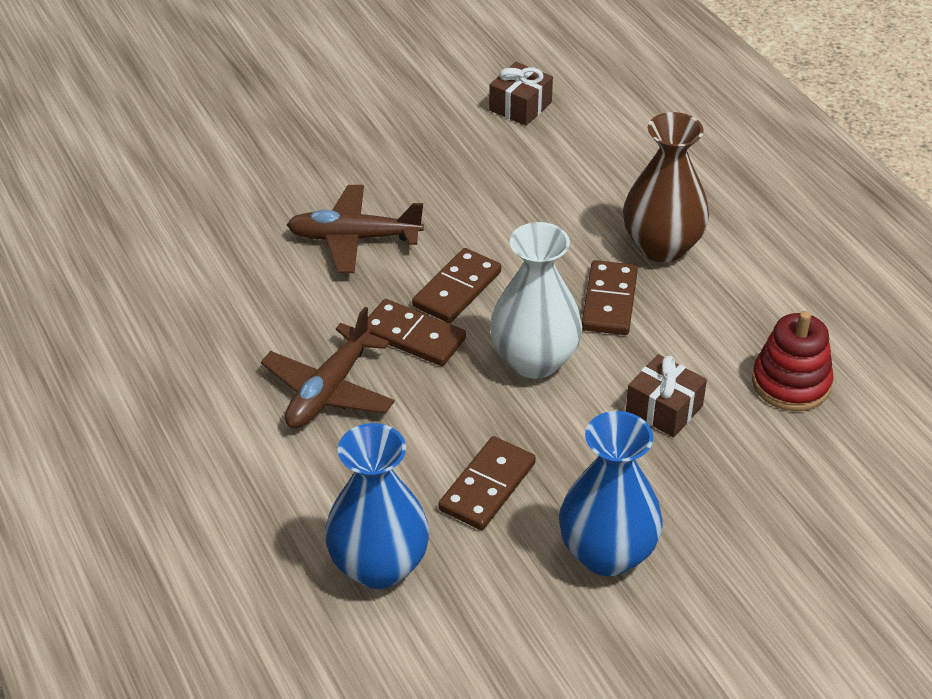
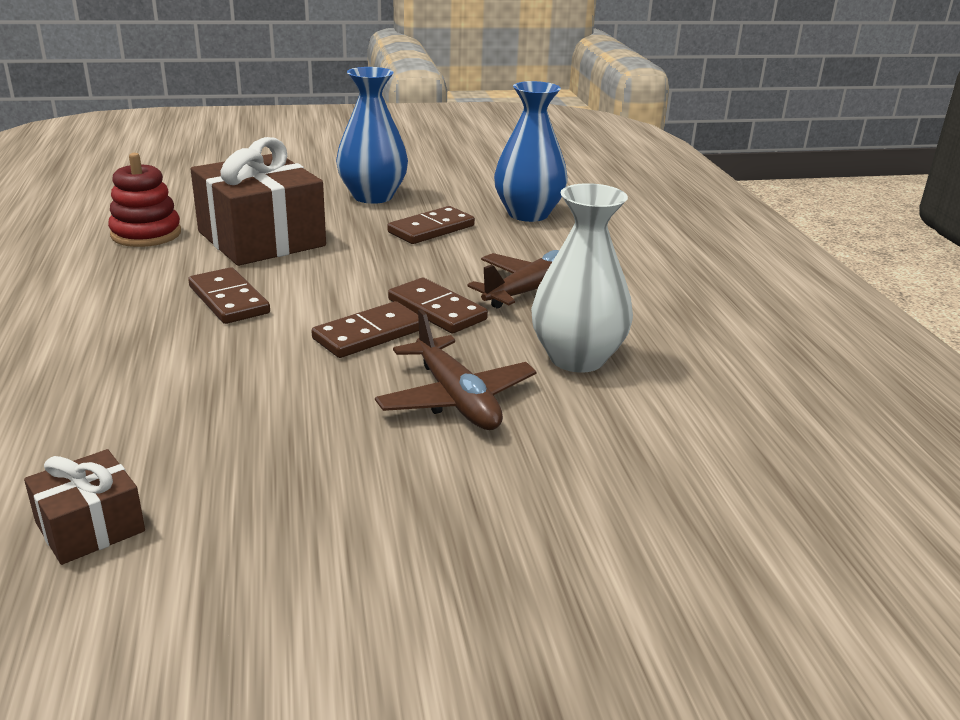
camera: 165 degrees left, 15 degrees down
brown plane [287,185,424,273] -> brown plane turned 45 degrees clockwise [375,309,537,430]
white vase [490,222,582,379] -> white vase moved to [531,183,633,372]
brown domino [582,260,638,335] -> brown domino turned 60 degrees counterclockwise [188,267,270,324]
brown vase [623,112,709,262] -> none
brown gift [626,354,707,437] -> brown gift [190,137,326,266], size x2.04

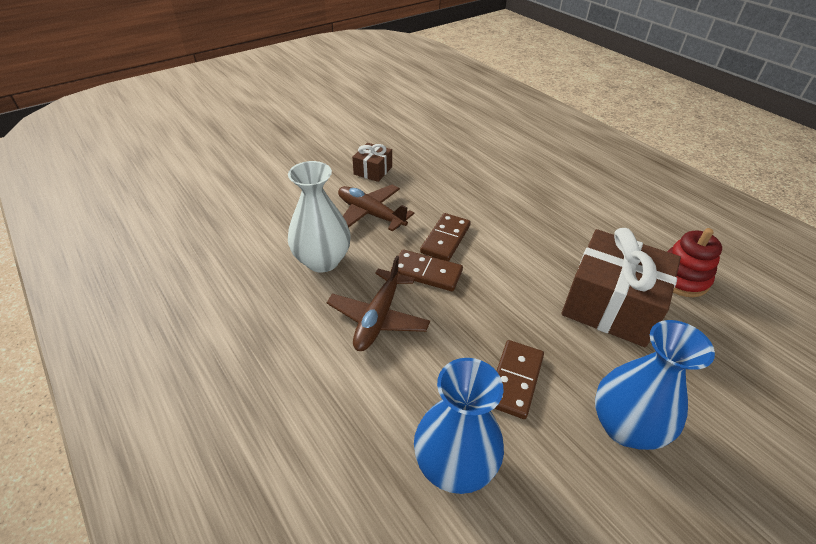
camera: 155 degrees right, 15 degrees up
brown gift [24,449,145,565] -> brown gift moved to [352,143,392,182]
brown domino [188,267,270,324] -> none

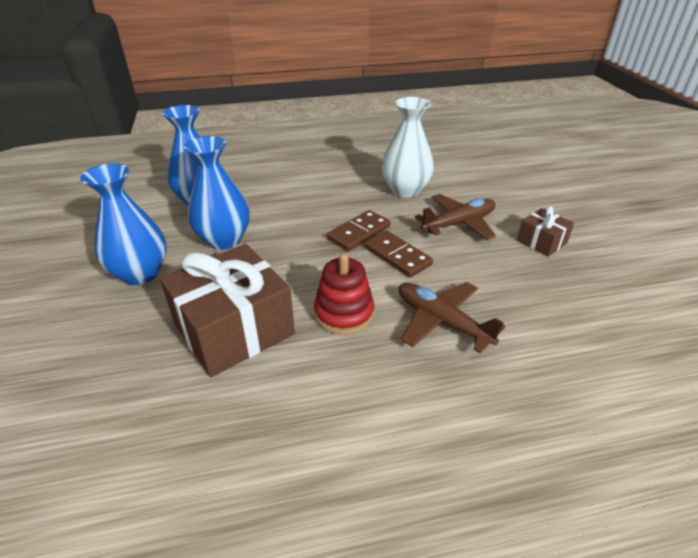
camera: 115 degrees right, 5 degrees down
brown plane [327,255,430,351] -> brown plane moved to [399,282,506,353]
brown domino [494,340,544,419] -> blue vase [184,136,250,250]
red stacking toy [667,228,722,297] -> red stacking toy moved to [314,253,374,334]

